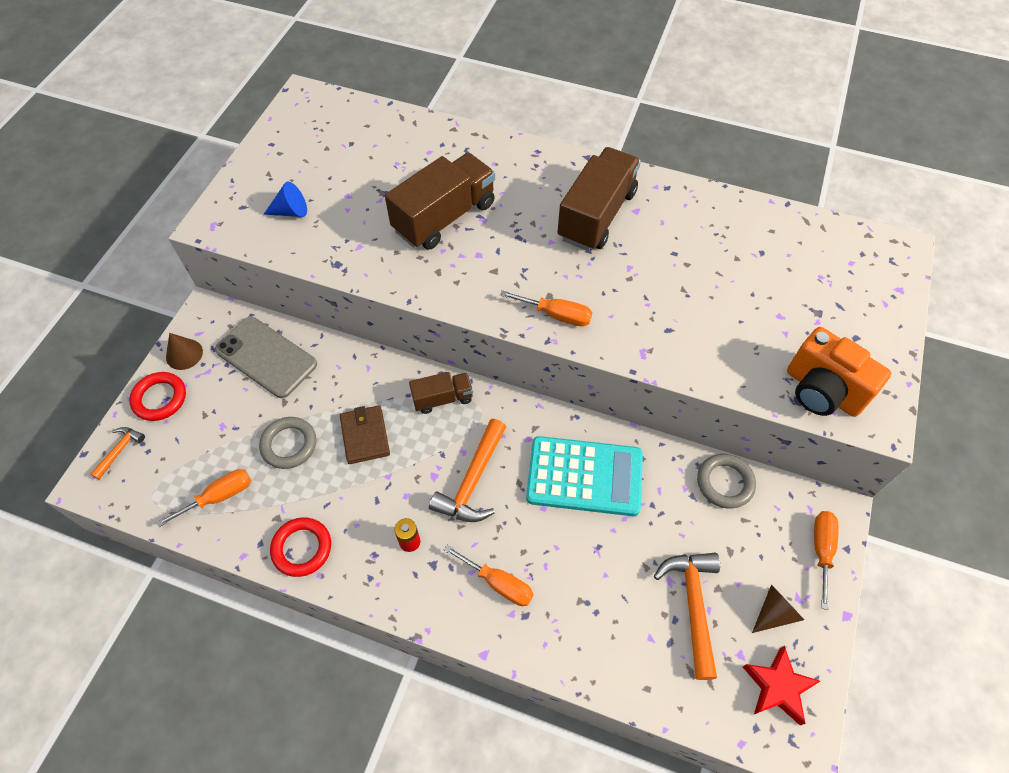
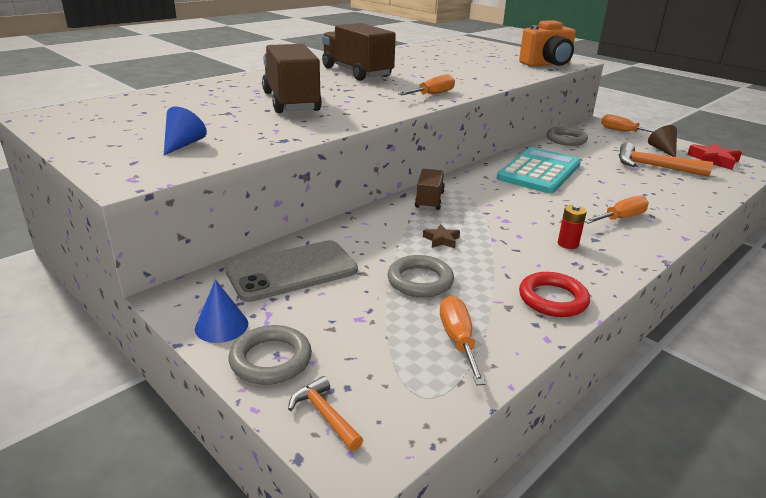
camera: 65 degrees left, 30 degrees down
red ring [129,372,186,421] -> grey ring [229,325,312,385]
brown cone [166,333,203,370] -> blue cone [195,279,248,343]
brown wallet [340,405,390,464] -> brown star [423,224,460,248]
orange hammer [429,419,506,522] -> none

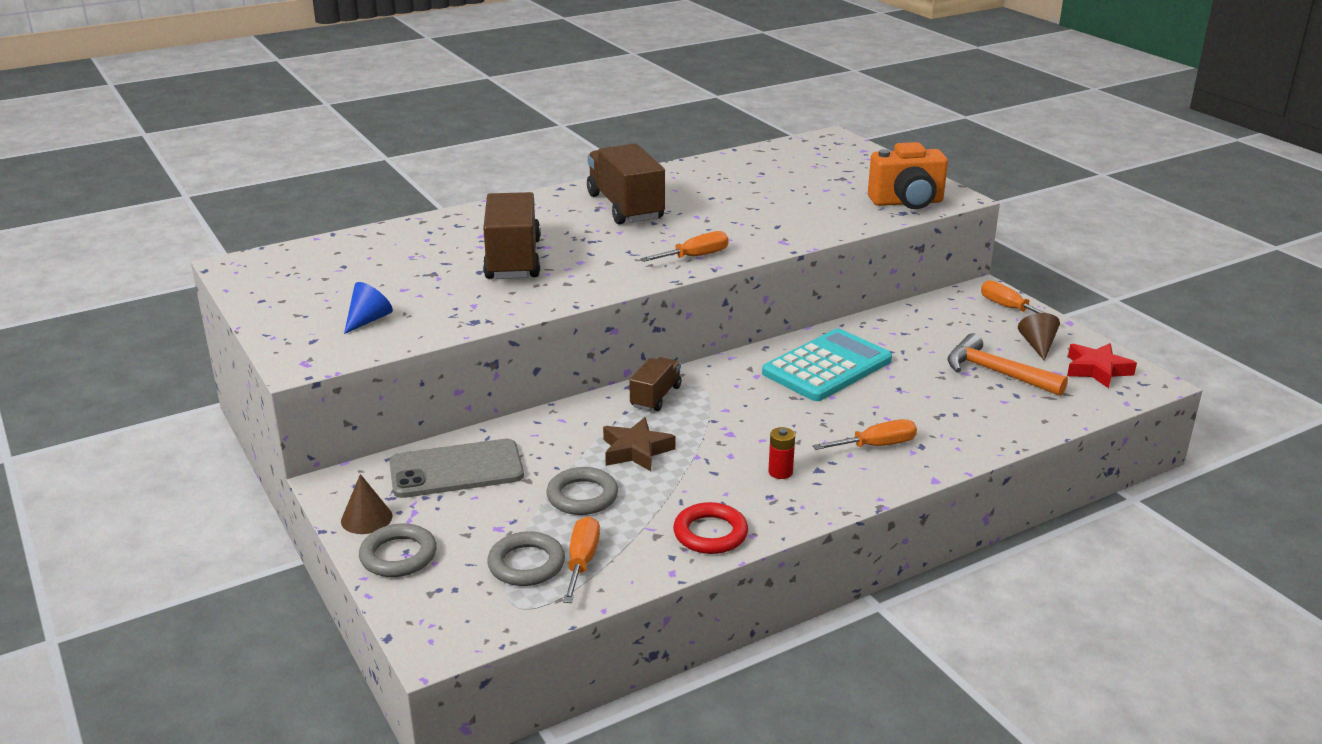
camera: 15 degrees right, 0 degrees up
blue cone [195,279,248,343] -> brown cone [341,474,392,534]
orange hammer [288,376,363,451] -> none
brown star [423,224,460,248] -> brown star [603,417,676,471], size x1.74
grey ring [547,127,588,146] -> grey ring moved to [487,531,565,586]

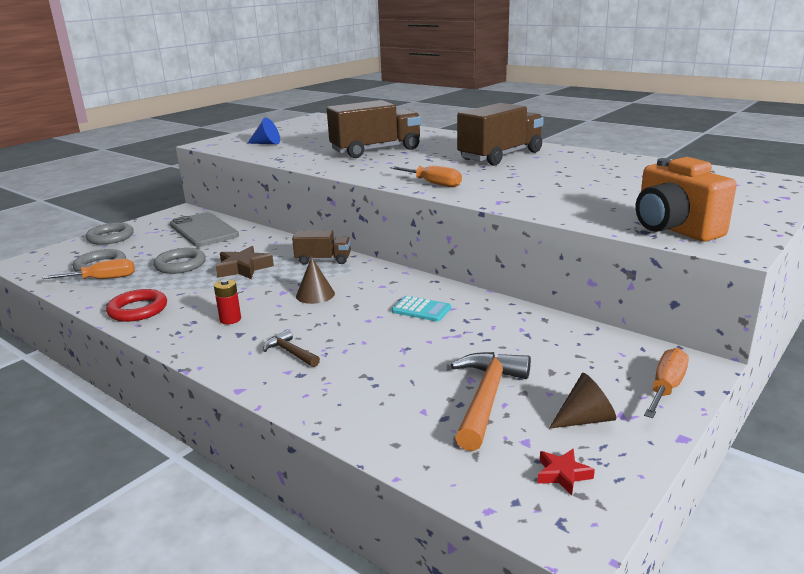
camera: 70 degrees right, 5 degrees down
brown cone [341,474,392,534] -> brown cone moved to [296,257,335,304]
turquoise calculator [762,328,892,401] -> turquoise calculator [392,296,451,322], size x0.45
orange screwdriver [813,419,917,450] -> brown hammer [263,330,320,367]
red star [1067,343,1137,388] -> red star [538,449,595,495], size x0.57

